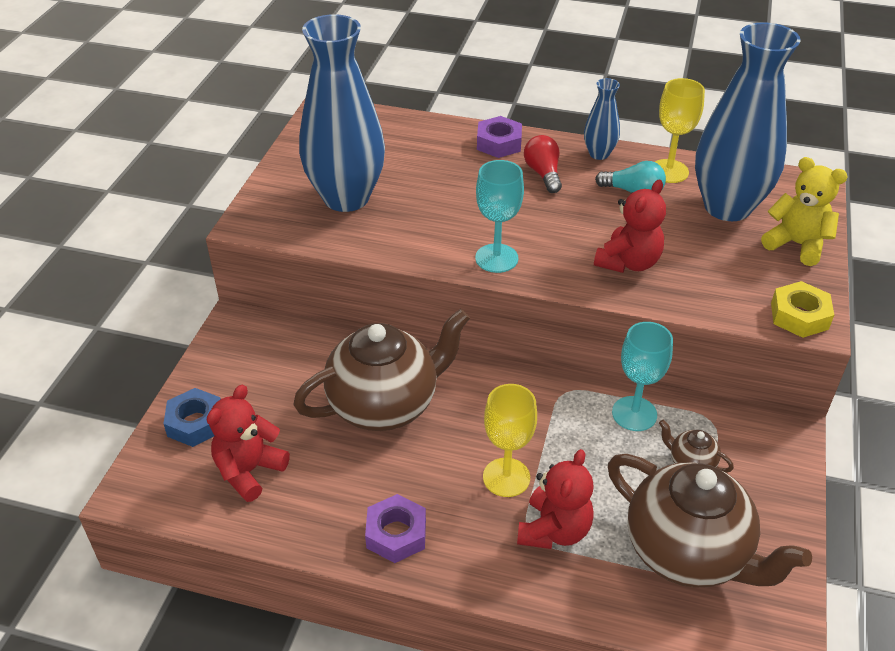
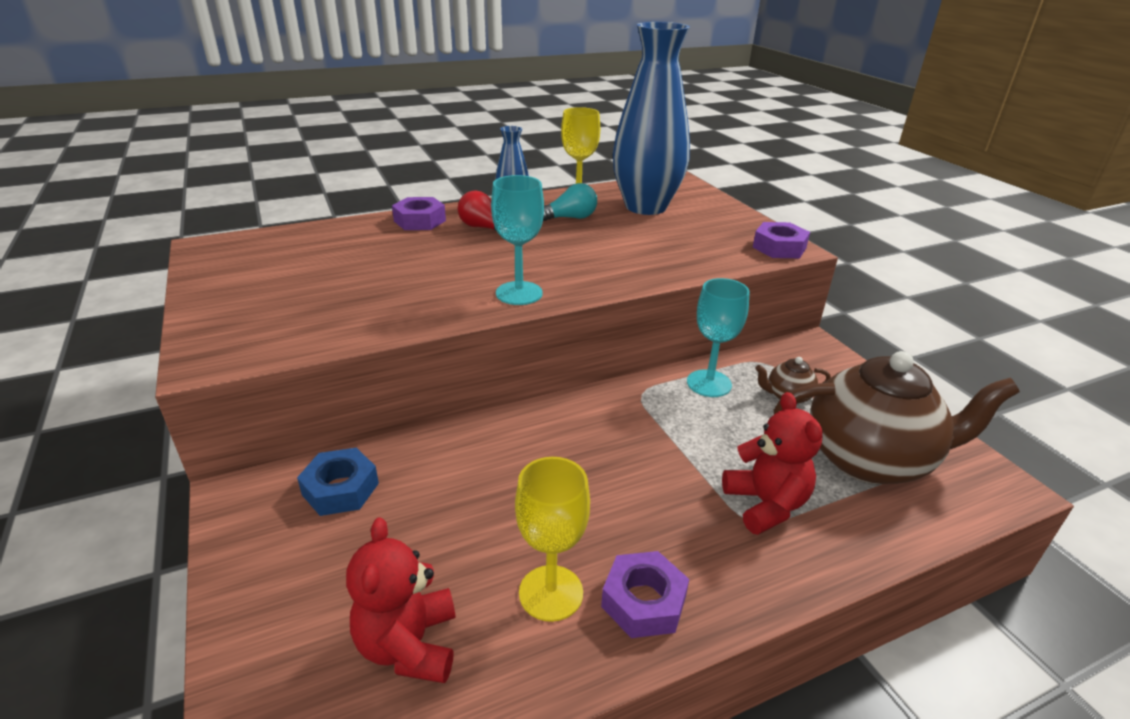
camera: 40 degrees left, 10 degrees down
blue nut [163,388,220,447] -> blue nut moved to [297,448,379,516]
brown teapot [293,309,470,431] -> none
blue vase [299,14,385,212] -> none
yellow goblet [483,384,537,497] -> yellow goblet moved to [515,457,590,622]
red teddy bear [594,179,666,273] -> none
yellow teddy bear [761,157,848,266] -> none
yellow nut [771,281,834,338] -> purple nut [753,222,810,258]

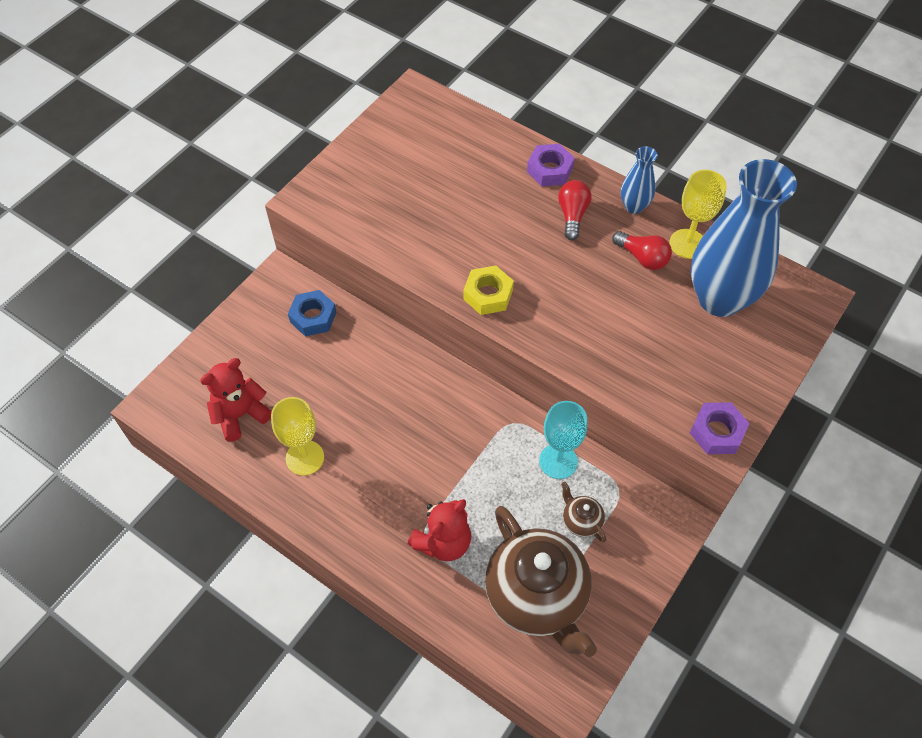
camera: 60 degrees right, 25 degrees up
turquoise goblet [491,175,544,305] -> yellow nut [463,265,514,315]
turquoise light bulb [543,183,597,221] -> red light bulb [612,231,672,270]
purple nut [601,551,689,638] -> none

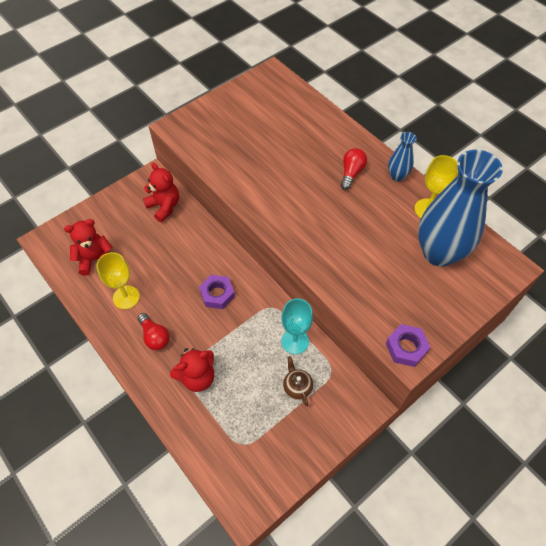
camera: 15 degrees right, 0 degrees up
blue nut [288,290,337,337] -> red teddy bear [143,163,179,222]
yellow nut [463,265,514,315] -> none
brown teapot [485,506,597,657] -> none
purple nut [527,144,575,186] -> purple nut moved to [199,275,235,309]
red light bulb [612,231,672,270] -> red light bulb moved to [138,313,170,350]

